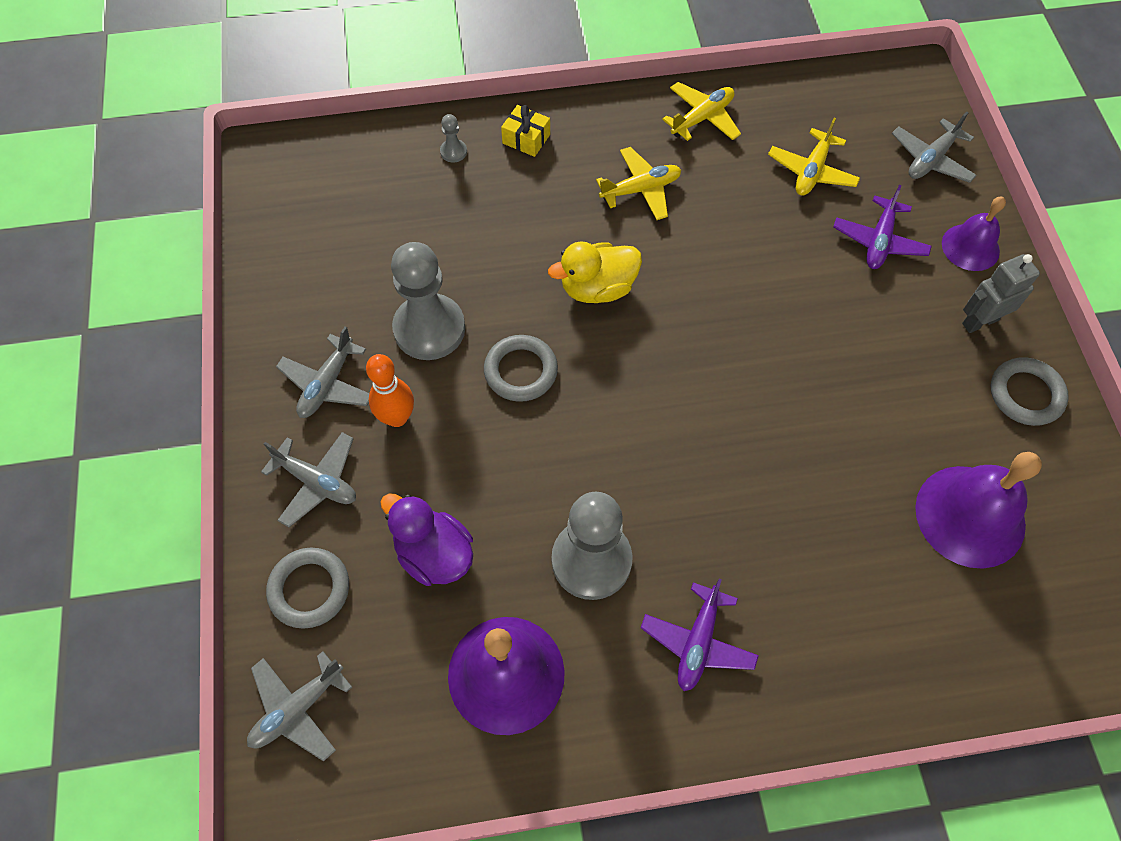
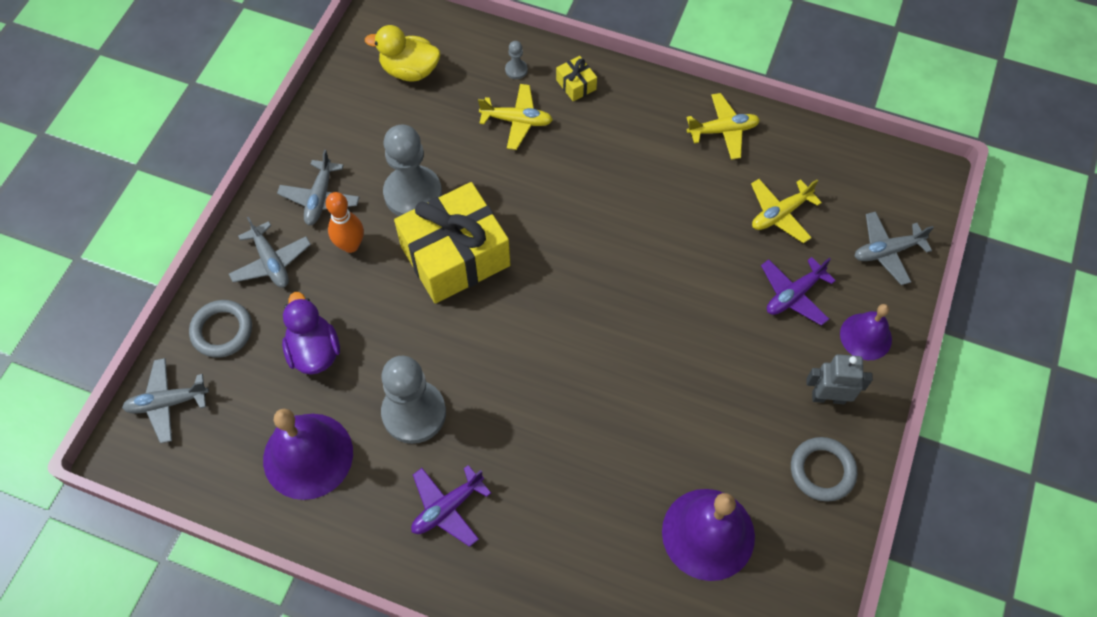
camera: 30 degrees right, 0 degrees up
grey plane [276,326,369,418] -> grey plane turned 45 degrees counterclockwise [277,150,360,225]
grey ring [484,335,558,402] -> yellow gift [394,182,511,304]
yellow duck [548,242,642,303] -> yellow duck moved to [365,25,440,82]
yellow plane [596,147,681,220] -> yellow plane moved to [478,84,553,150]

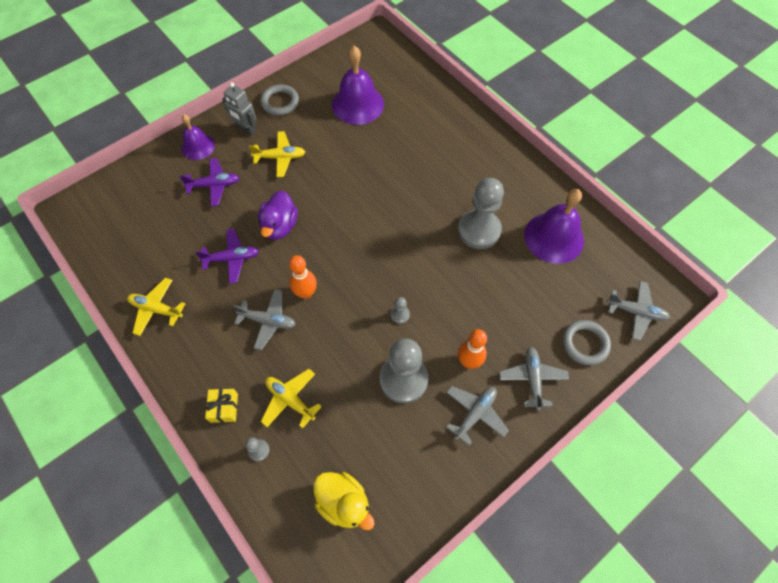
camera: 150 degrees left, 0 degrees up
purple duck [282,292,340,375] -> purple duck moved to [258,191,298,240]
yellow gift [394,182,511,304] -> grey pawn [391,297,410,324]
purple plane [411,465,491,547] -> purple plane moved to [195,229,259,284]
yellow plane [751,179,822,243] -> yellow plane moved to [249,131,305,177]
grey plane [854,211,934,285] -> grey plane moved to [233,289,296,350]
none -> orange bowling pin [289,255,317,299]

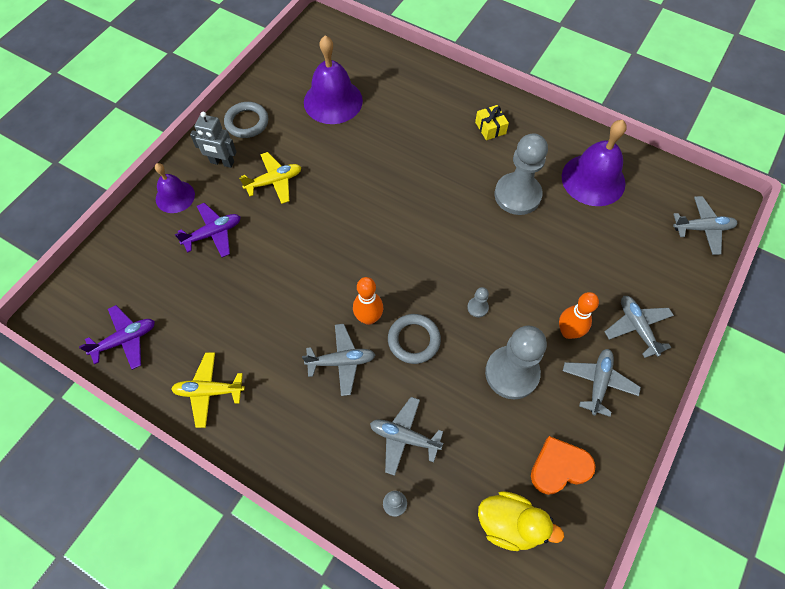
camera: 20 degrees left, 0 degrees up
purple plane [195,229,259,284] -> purple plane moved to [79,305,155,370]
yellow gift [205,389,238,423] -> yellow gift moved to [475,105,509,140]
purple duck [258,191,298,240] -> none
yellow plane [261,369,322,428] -> grey plane [370,397,443,476]
grey ring [563,320,611,365] -> grey ring moved to [388,314,441,364]
none -> orange heart [531,436,595,495]

